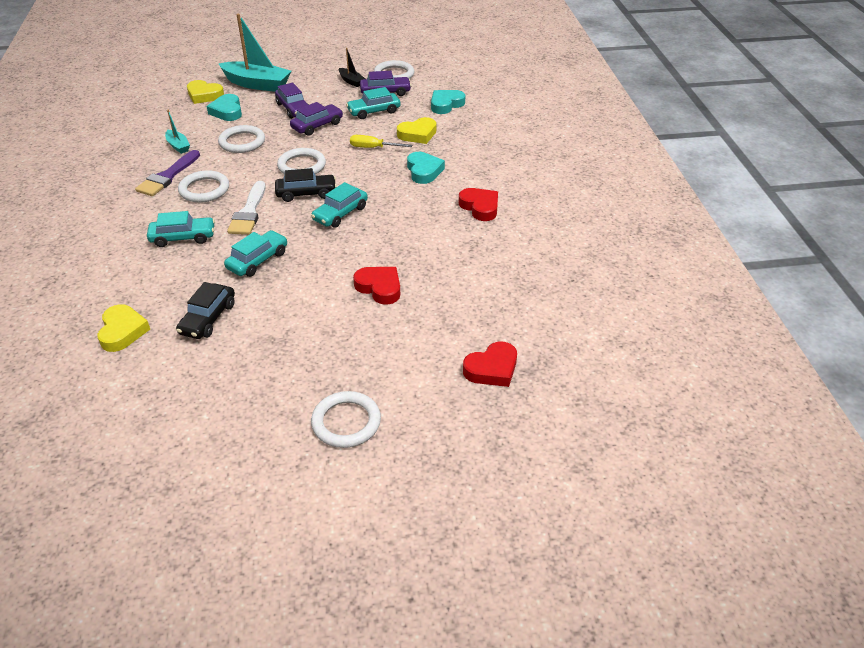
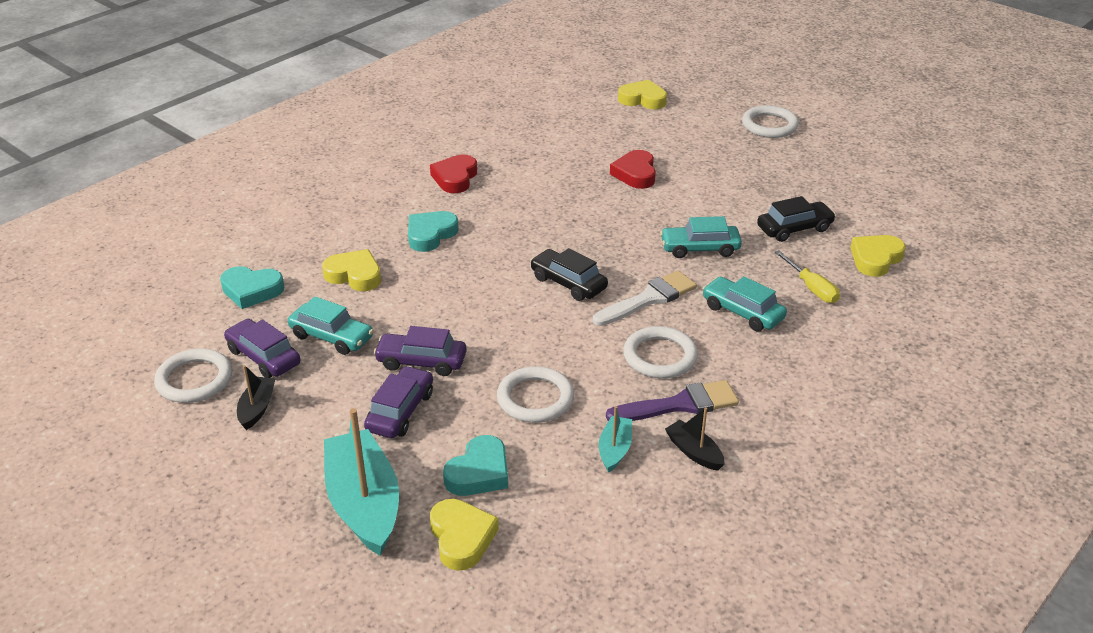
camera: 130 degrees left, 5 degrees down
white ring [277,148,326,174] -> none
turquoise car [311,182,368,228] -> none
yellow screwdriver [350,135,412,148] -> yellow screwdriver moved to [774,250,840,303]
red heart [463,342,517,387] -> yellow heart [618,80,667,109]
none -> black boat [665,407,725,471]

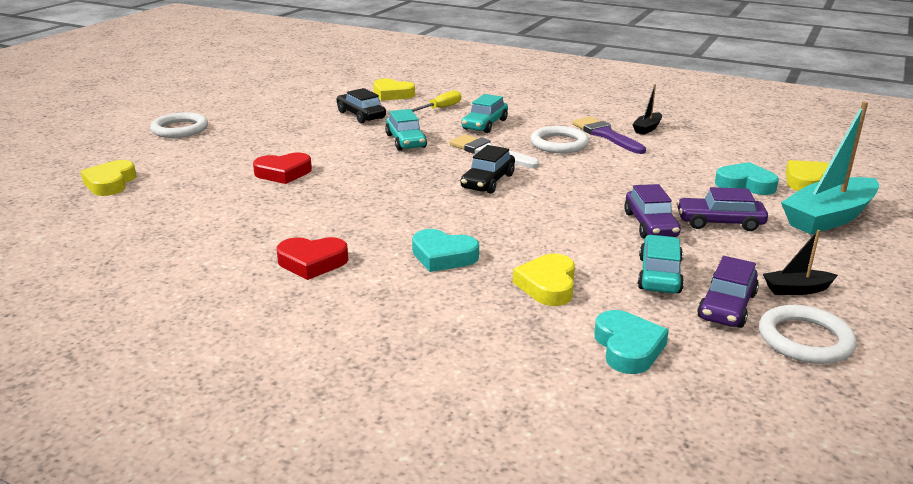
camera: 105 degrees left, 10 degrees down
white ring [497,366,574,423] -> none
turquoise boat [599,406,632,473] -> none

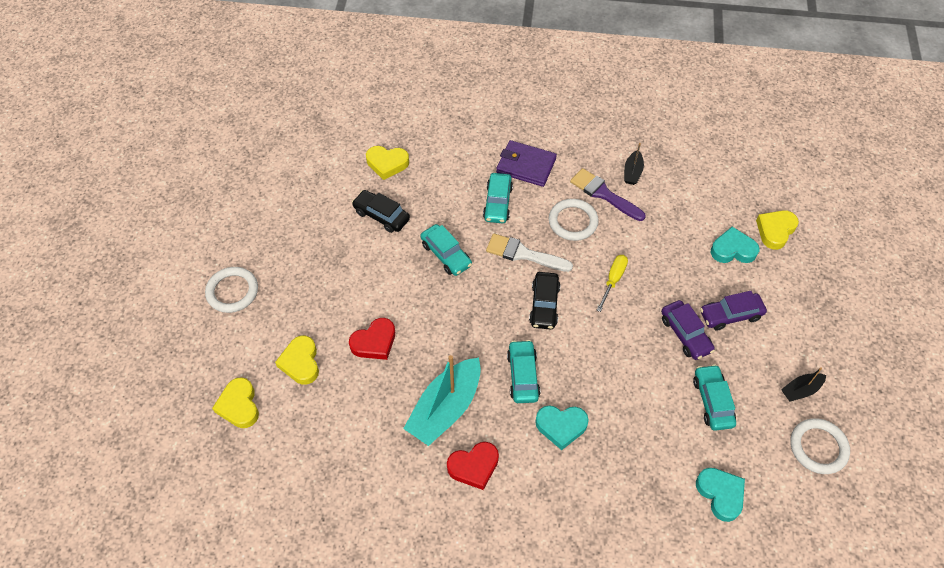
camera: 20 degrees left, 30 degrees up
yellow screwdriver [411,90,461,112] -> yellow screwdriver moved to [597,255,628,312]
yellow heart [513,254,575,306] -> yellow heart moved to [275,336,319,385]
purple car [697,256,759,328] -> none
turquoise boat [781,102,879,234] -> turquoise boat moved to [403,355,481,446]
none -> purple wallet [496,140,557,187]
none -> turquoise car [507,340,540,403]

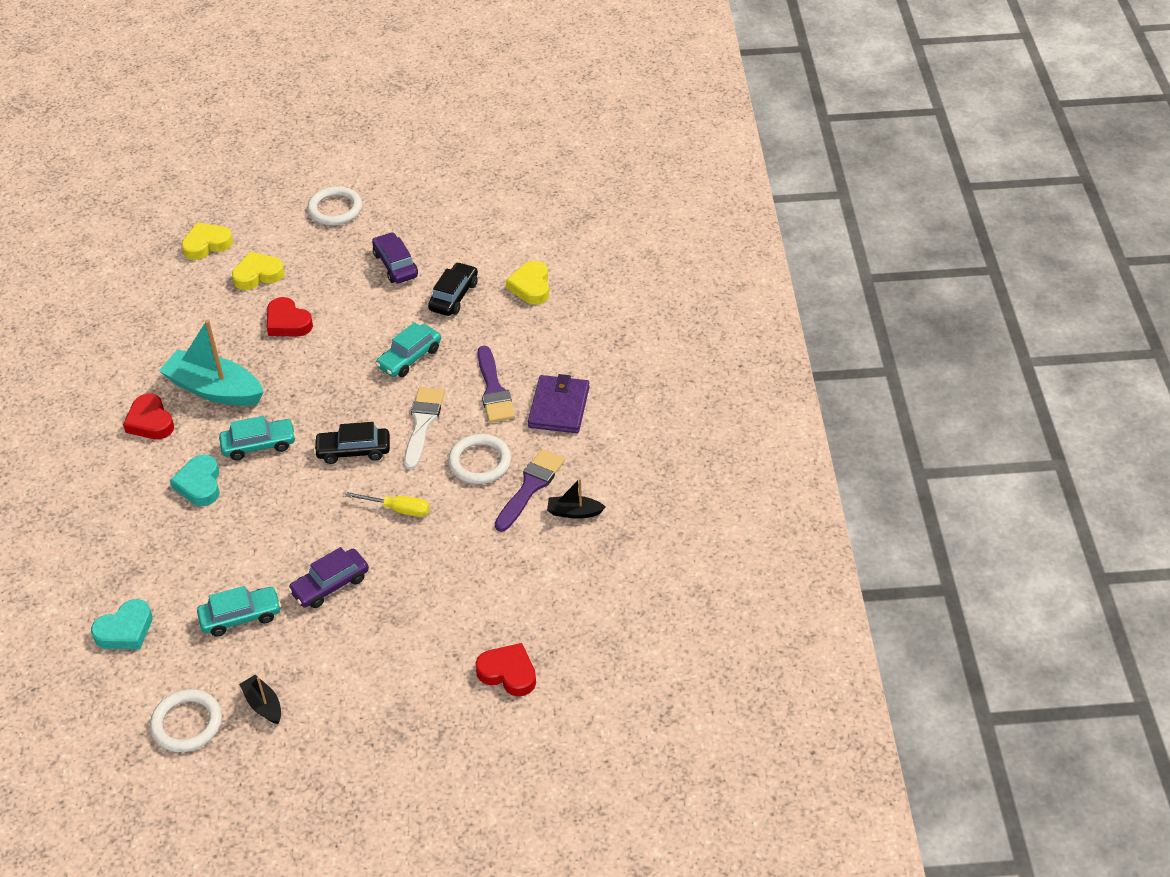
camera: 80 degrees right, 10 degrees down
turquoise car [483,173,513,223] -> purple brush [478,346,515,423]
purple car [700,291,767,331] -> purple car moved to [372,232,418,284]
turquoise heart [710,227,759,263] -> none
yellow heart [756,210,799,250] -> red heart [476,643,536,697]

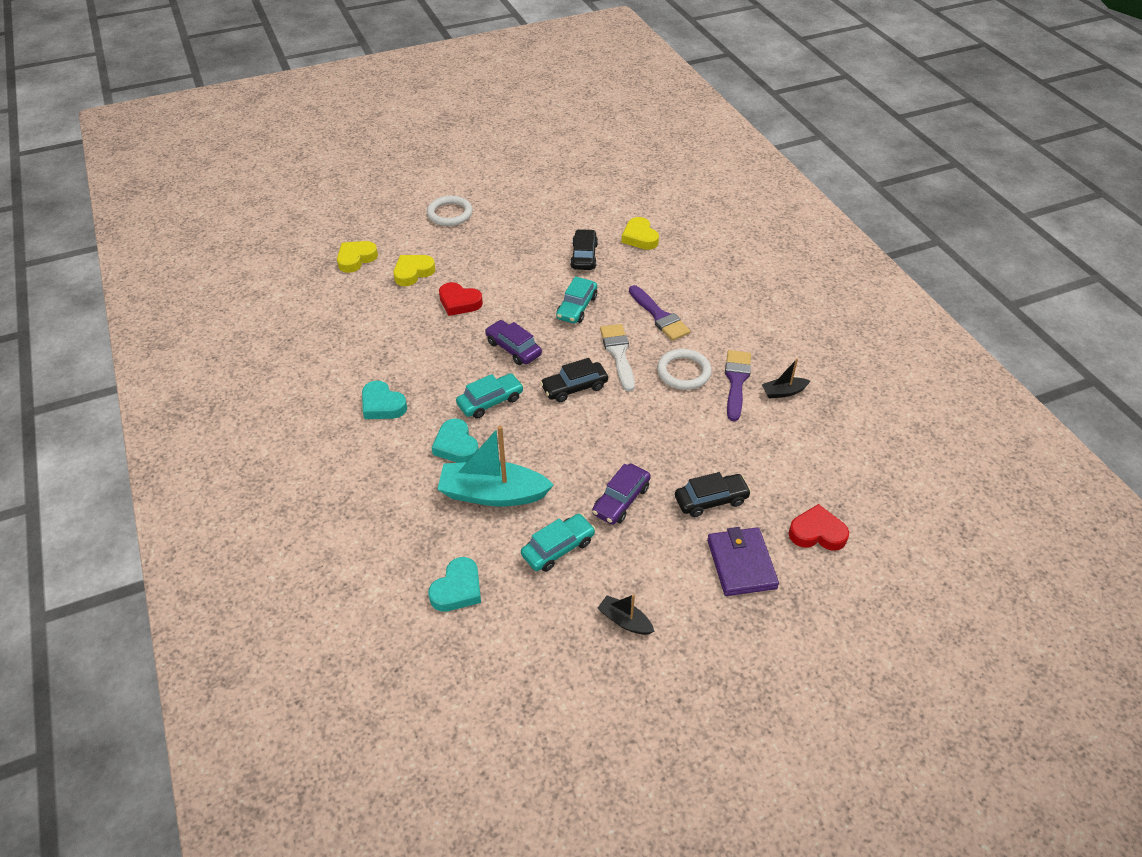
camera: 20 degrees left, 0 degrees up
red heart [123,394,174,439] -> turquoise heart [362,381,407,419]
white ring [150,689,222,752] -> none
turquoise boat [159,320,264,406] -> turquoise boat moved to [437,426,554,506]
yellow screwdriver [345,492,430,517] -> none
purple car [372,232,418,284] -> purple car moved to [485,320,542,365]
purple wallet [528,374,590,433] -> purple wallet moved to [707,527,779,596]
none -> black car [675,472,751,517]

